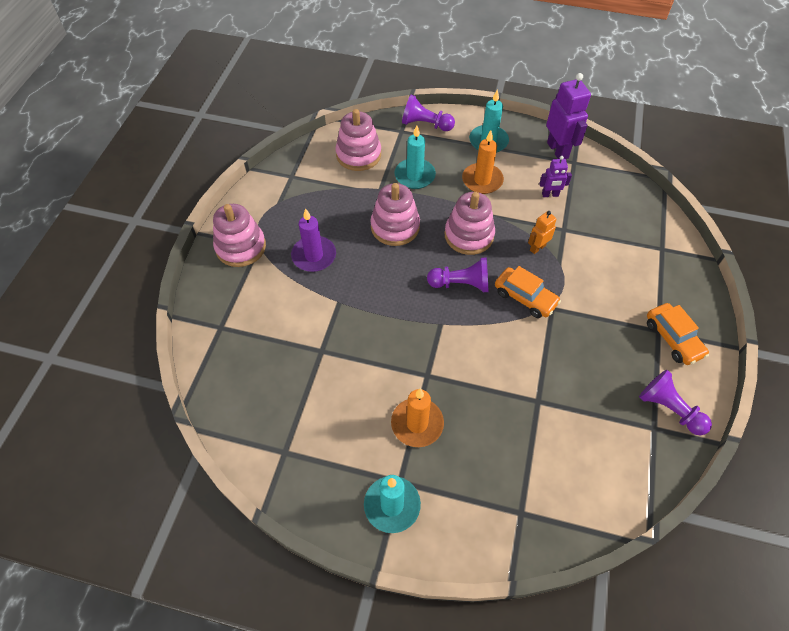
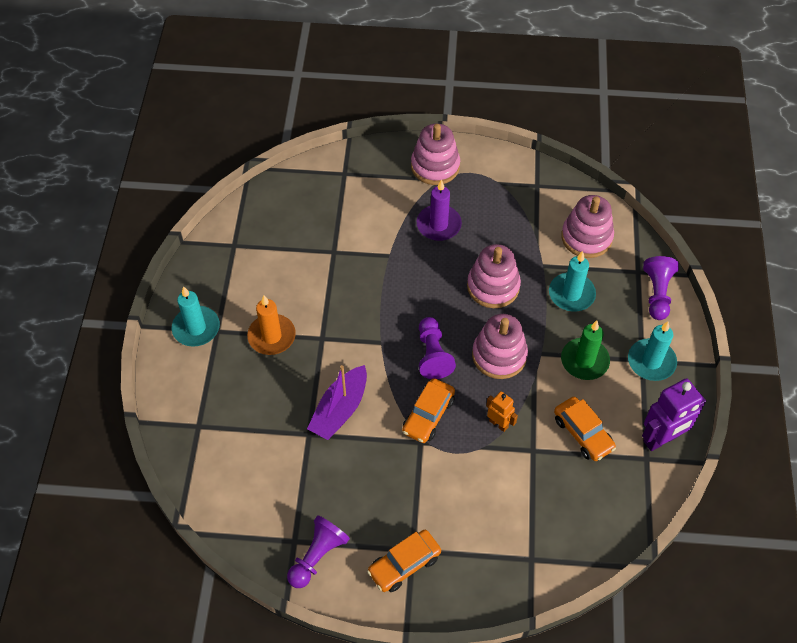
camera: 80 degrees right, 0 degrees up
orange candle [462,130,504,194] -> green candle [561,321,610,380]
purple robot [539,156,572,197] -> orange car [554,397,616,461]
none -> purple boat [307,365,367,440]

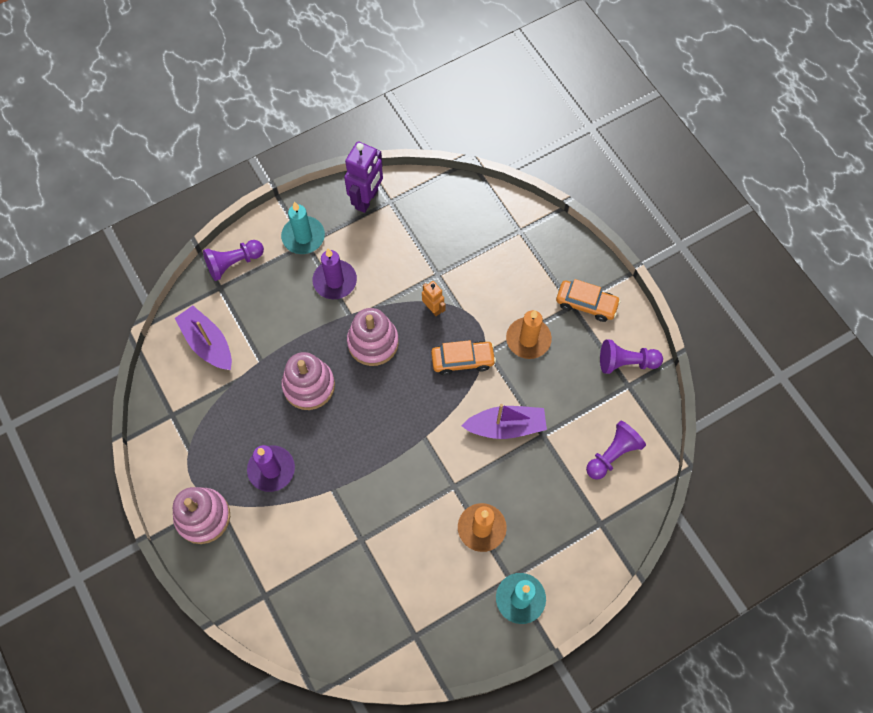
camera: 125 degrees left, 10 degrees up
purple pawn [419,317,456,379] -> purple pawn moved to [586,421,646,480]
orange robot [486,391,518,432] -> orange robot turned 135 degrees clockwise [422,281,446,316]
turquoise candle [549,251,596,312] -> none
orange car [554,397,616,461] -> none
pink stacking toy [561,195,614,258] -> purple boat [175,306,232,370]
green candle [561,321,610,380] -> purple candle [313,249,357,299]
purple robot [642,378,706,451] -> purple robot turned 90 degrees clockwise [344,142,383,213]
none -> orange candle [506,310,552,359]

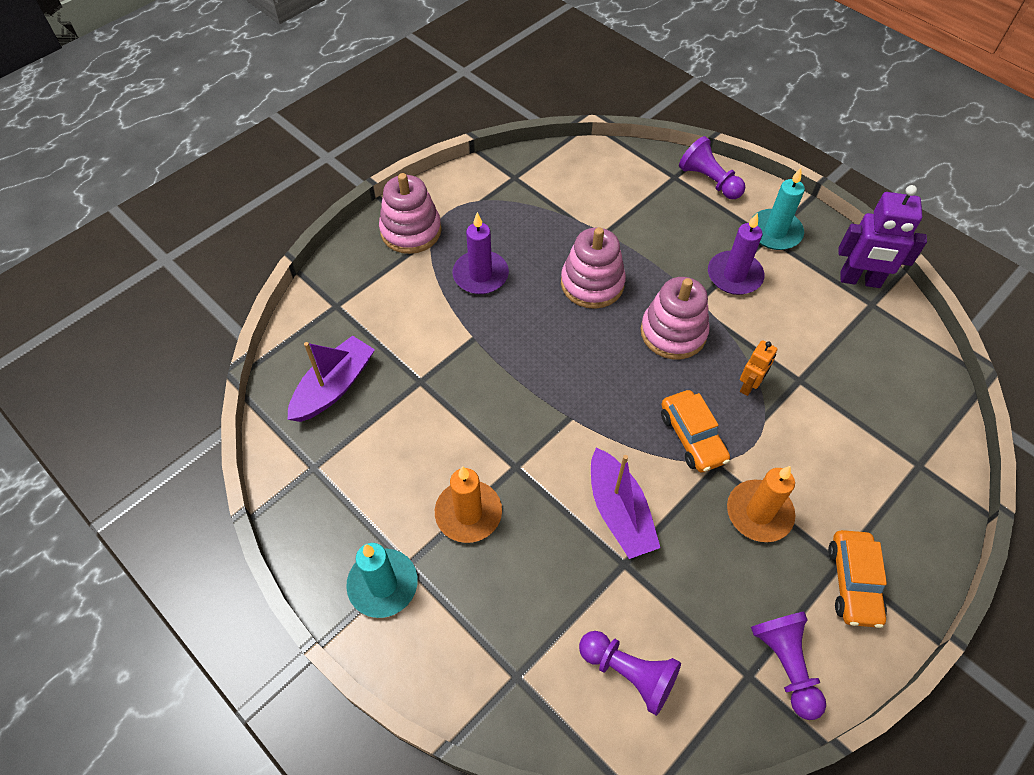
camera: 75 degrees right, 10 degrees down
purple boat [175,306,232,370] -> purple boat moved to [287,335,375,422]

